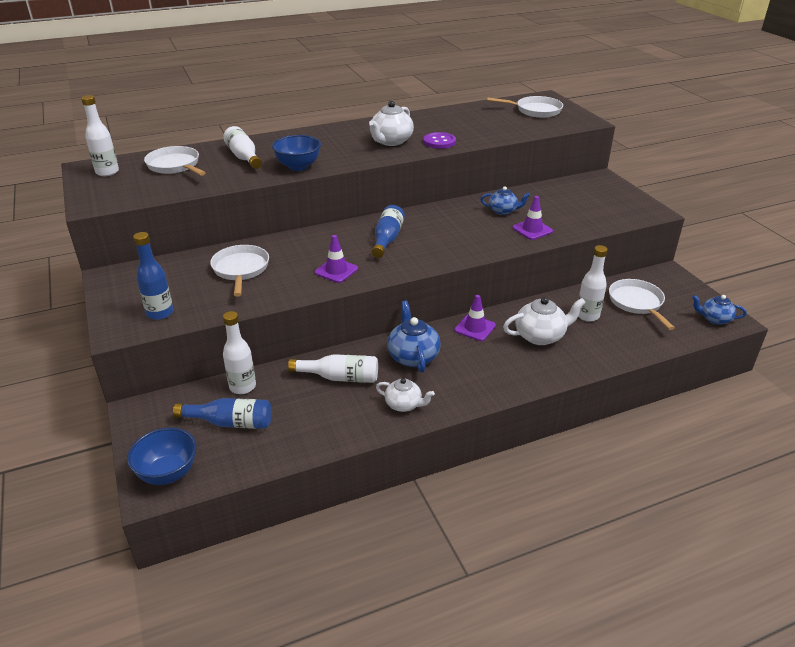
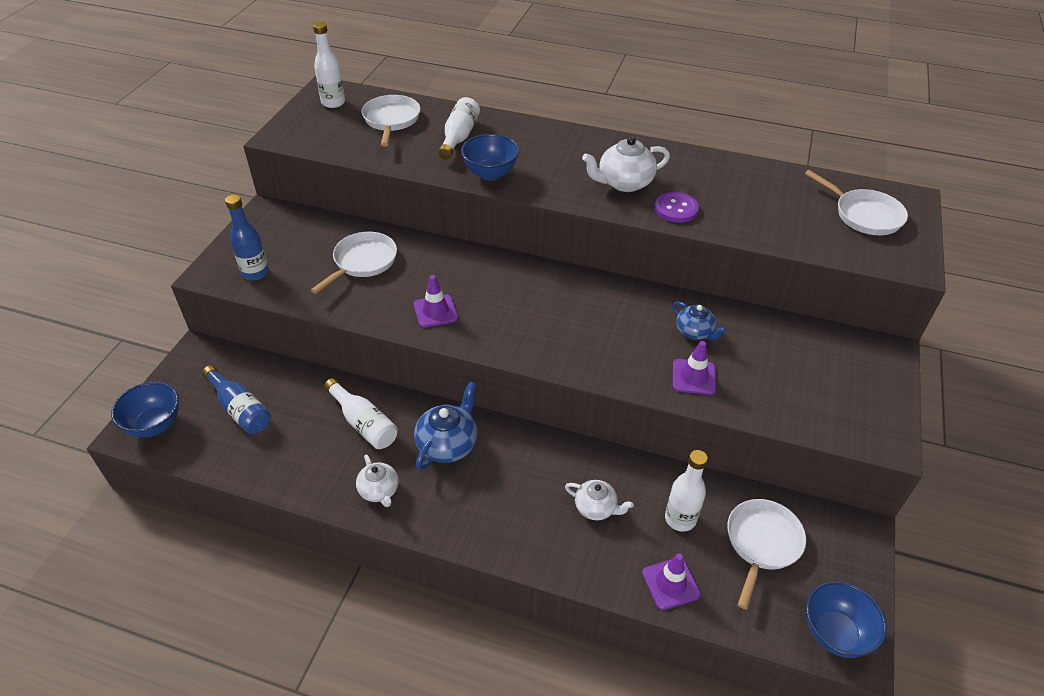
camera: 40 degrees right, 10 degrees up
white bottle [223,311,256,394] -> none
blue bottle [372,205,405,258] -> none
purple traffic cone [455,295,496,341] -> purple traffic cone moved to [642,554,701,610]
white teapot [503,297,586,345] -> white teapot [565,480,634,520], size x0.64
blue teapot [692,295,747,325] -> blue bowl [806,581,887,658]

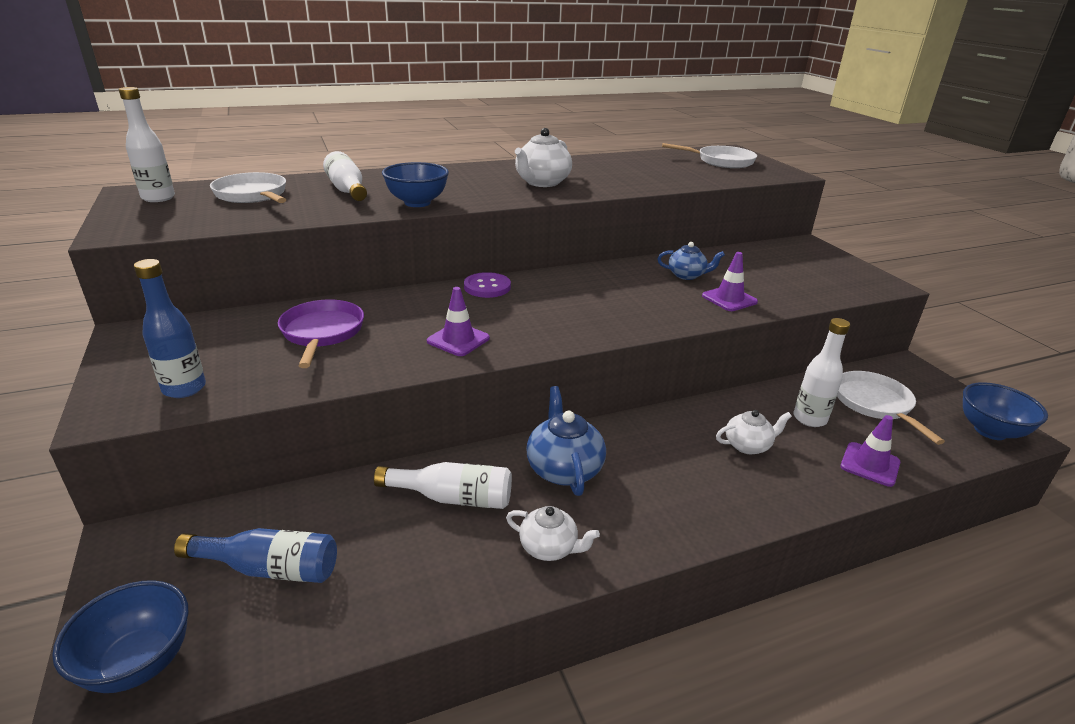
camera: 40 degrees left, 15 degrees down
white pan [311,232,397,294] -> purple pan [278,299,364,368]
purple button [655,192,699,223] -> purple button moved to [464,272,511,298]

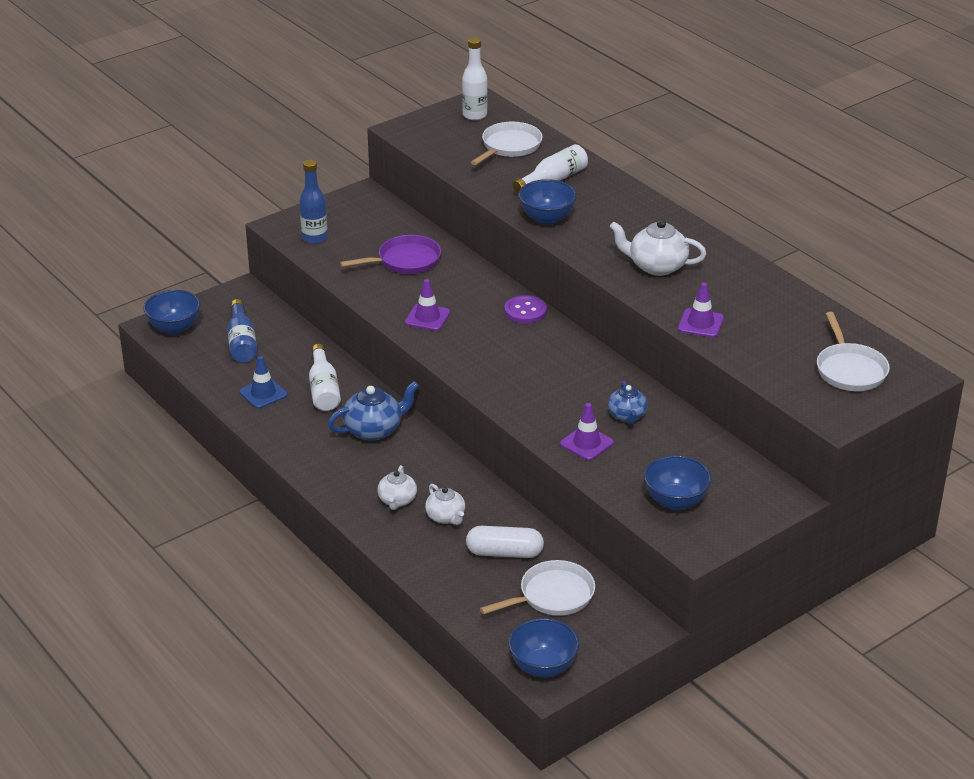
camera: 75 degrees right, 5 degrees up
white teapot [506,506,600,561] -> white teapot moved to [377,465,417,510]
white bottle [793,318,850,427] -> white capsule [466,526,544,558]
purple traffic cone [840,415,900,487] -> purple traffic cone moved to [678,283,724,338]
none -> blue traffic cone [239,356,288,409]
none -> blue bowl [644,455,712,510]

